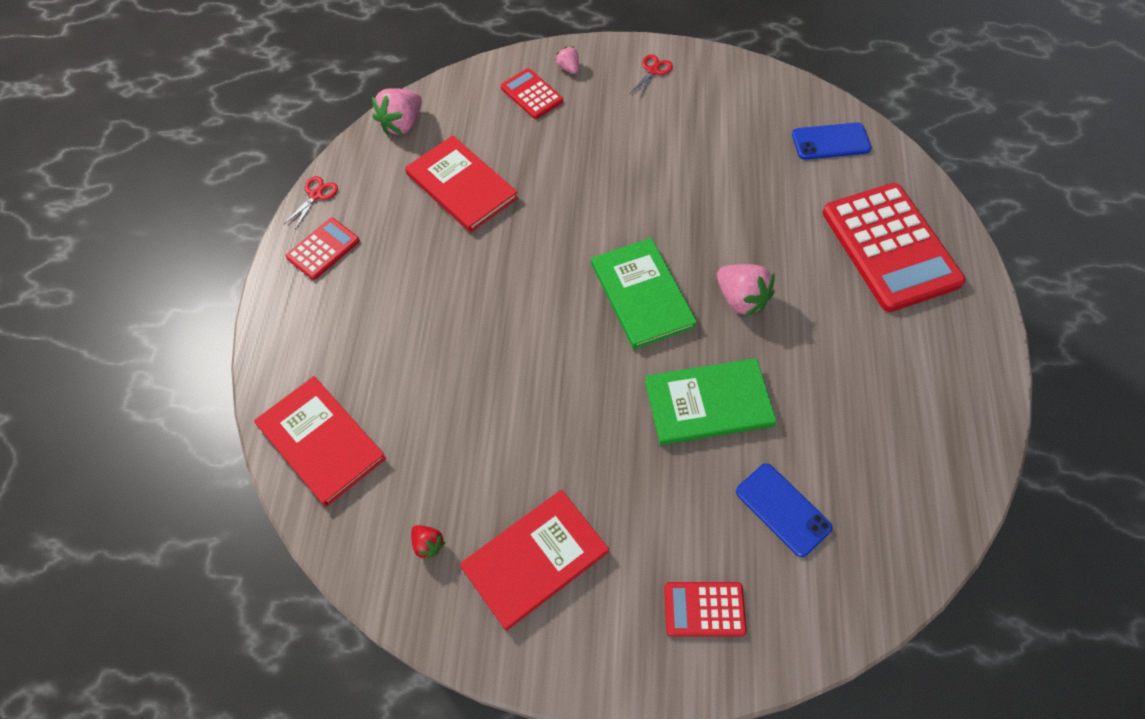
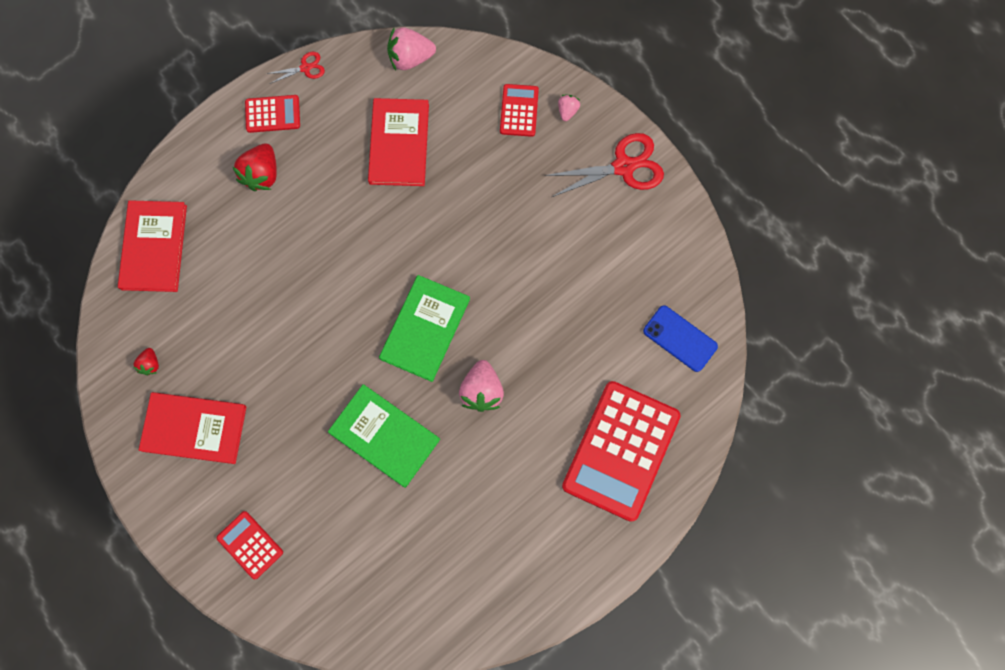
camera: 45 degrees right, 15 degrees up
red scissors [629,54,673,98] -> red scissors [545,133,664,197], size x2.00
blue phone [736,463,833,557] -> none
none -> red strawberry [233,144,277,191]

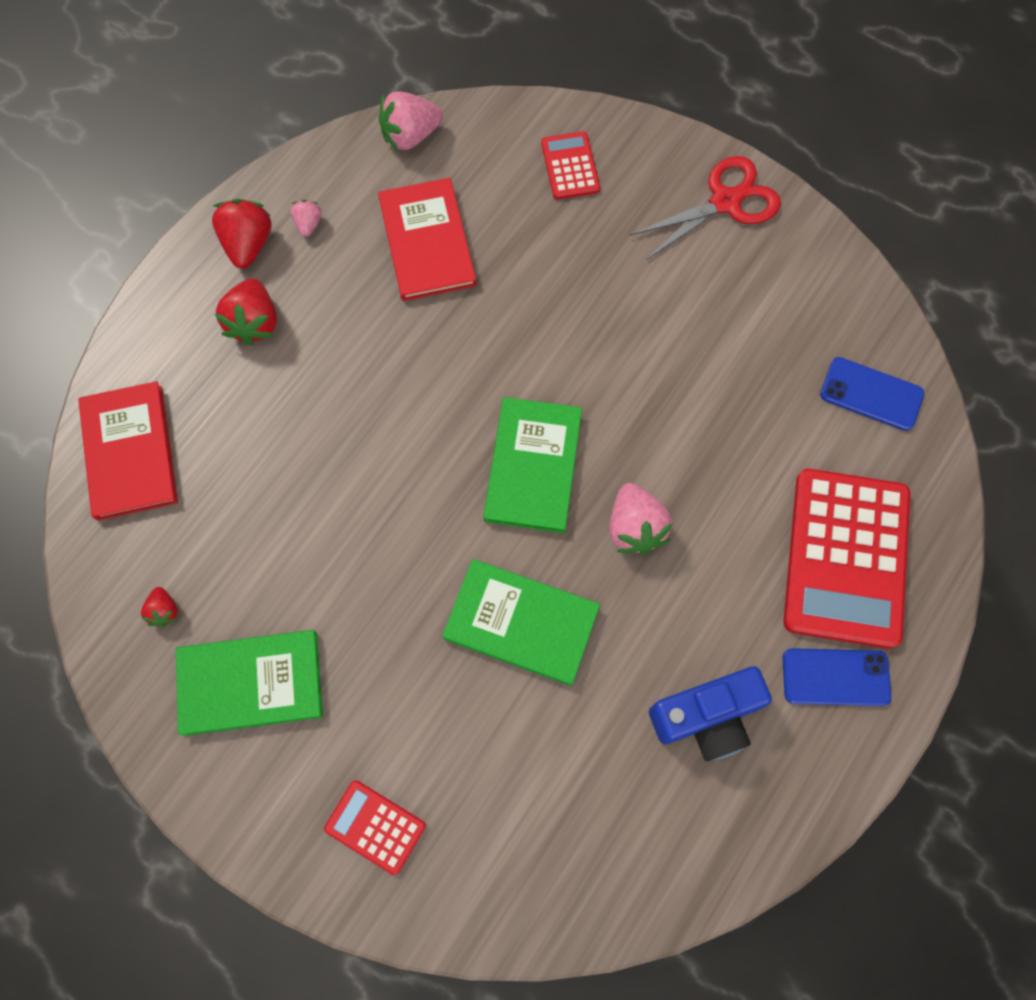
camera: 15 degrees left, 5 degrees down
red book [139,392,246,464] -> green book [176,630,323,736]
red calculator [245,95,300,133] -> red strawberry [212,199,271,269]
red scissors [266,52,325,84] -> none
pink strawberry [558,95,580,121] -> pink strawberry moved to [291,200,322,237]
none -> blue camera [649,666,772,761]
none -> blue phone [783,648,891,706]

